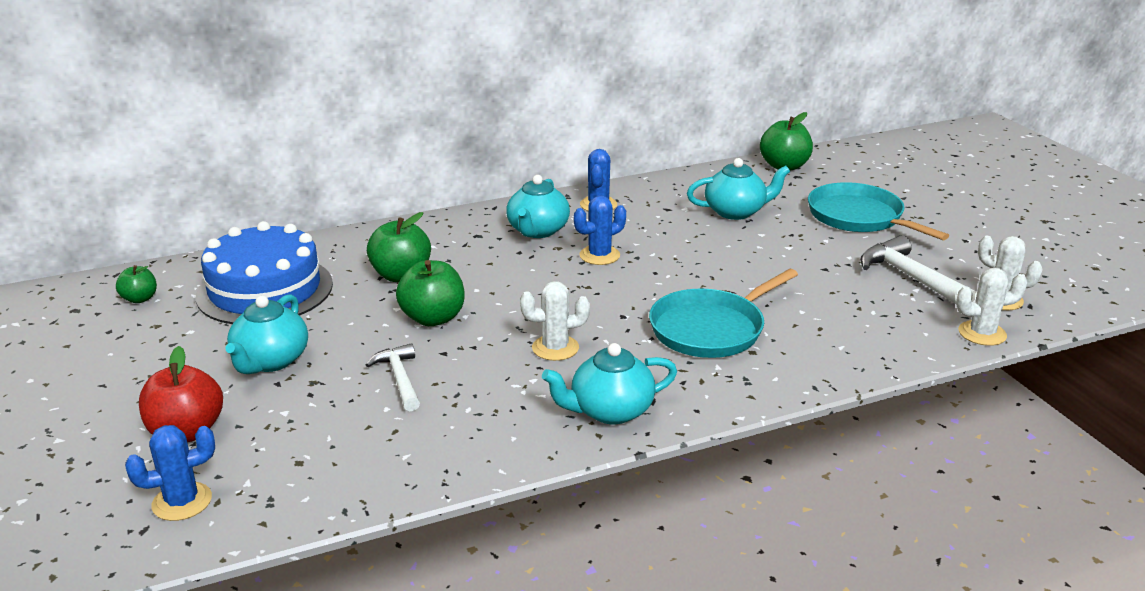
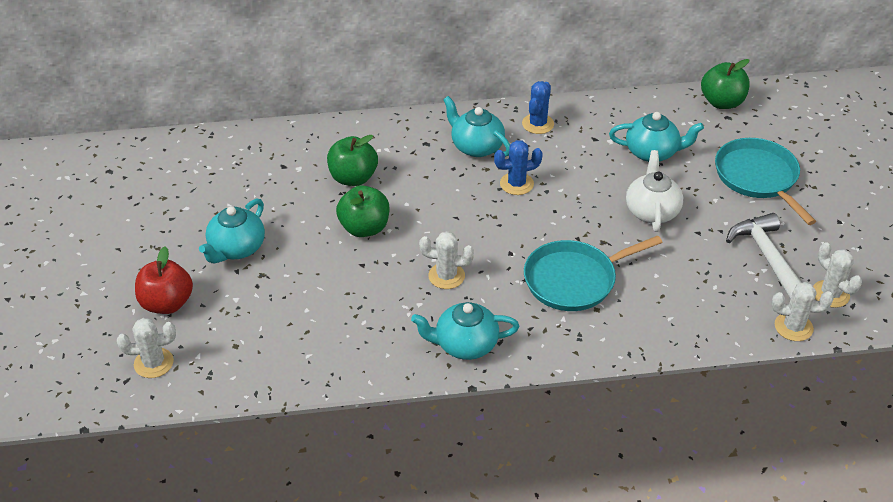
camera: 15 degrees right, 15 degrees up
green apple [116,265,157,303] -> none
blue cactus [125,425,215,521] -> white cactus [117,318,176,378]
blue cake [196,221,333,324] -> none
white hammer [366,343,420,411] -> none
turquoise teapot [506,175,570,238] -> turquoise teapot turned 105 degrees clockwise [443,96,510,157]
none -> white teapot [626,150,683,232]

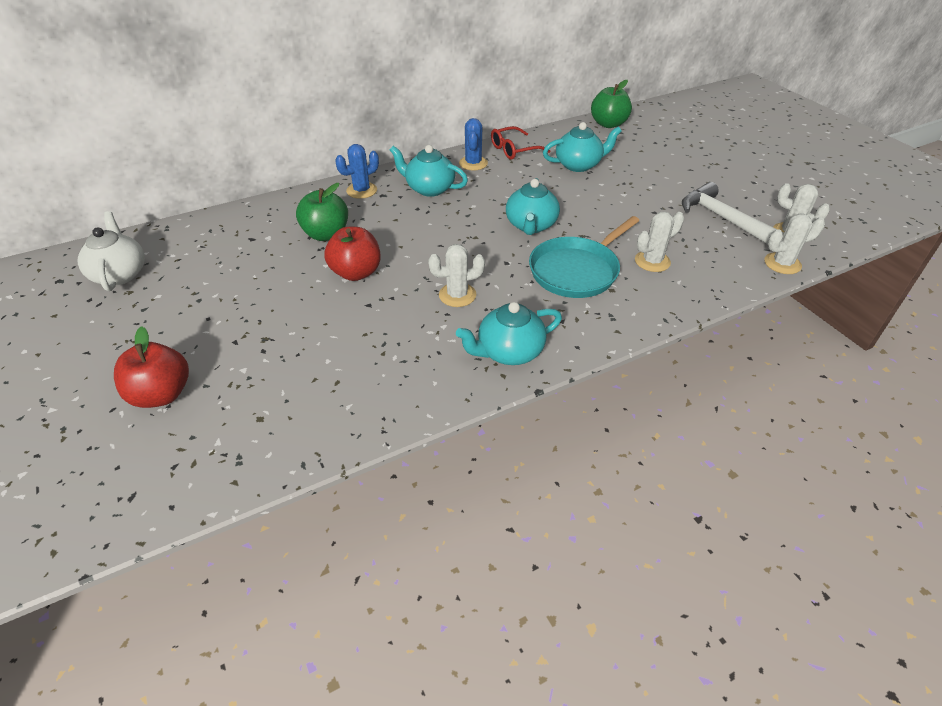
camera: 20 degrees left, 0 degrees up
white cactus [117,318,176,378] -> white cactus moved to [635,212,684,272]
turquoise teapot [199,199,265,264] -> turquoise teapot moved to [506,178,560,235]
green apple [336,185,389,237] -> red apple [324,227,381,281]
blue cactus [494,140,543,195] -> blue cactus moved to [335,144,379,199]
white teapot [626,150,683,232] -> white teapot moved to [78,211,145,291]
turquoise pan [715,138,816,225] -> none
none -> red glasses [491,126,550,160]

